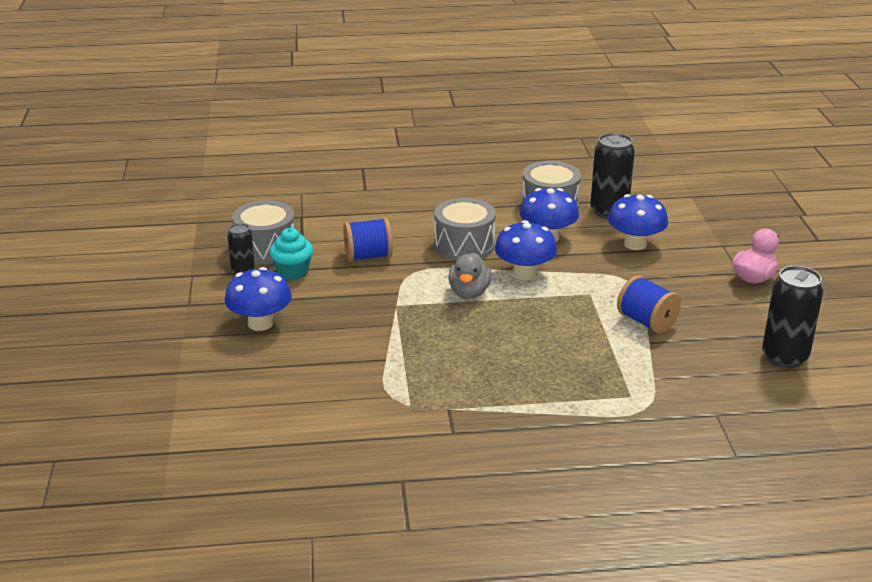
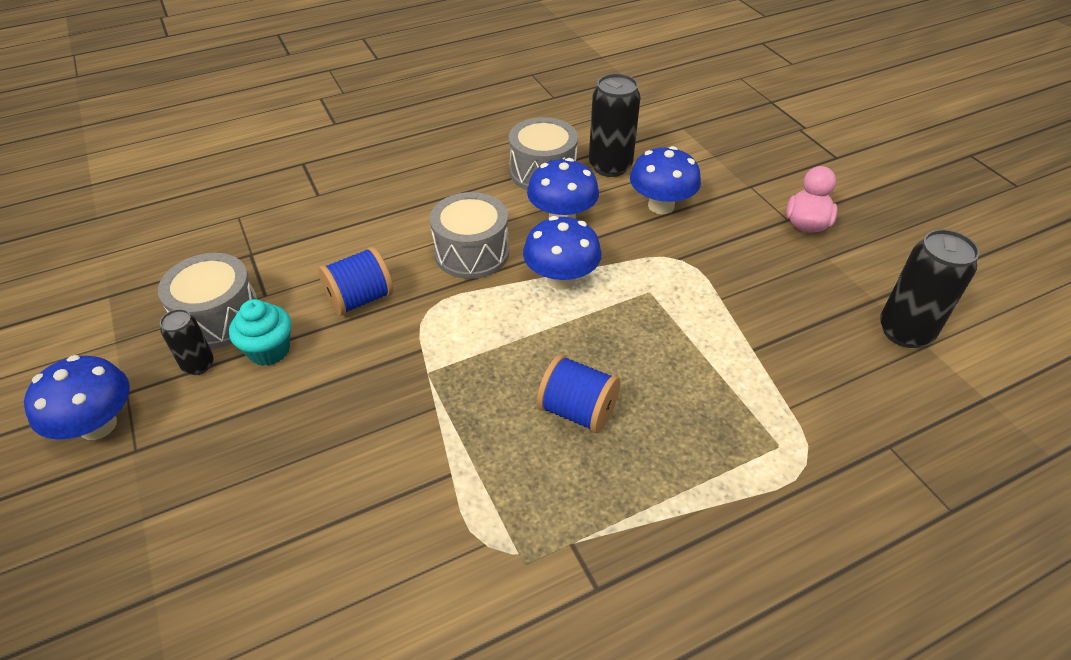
camera: 20 degrees left, 15 degrees up
blue mushroom [225,267,292,331] -> blue mushroom moved to [24,355,130,440]
grey duck [448,253,492,299] -> none
blue spool [617,275,681,333] -> blue spool moved to [537,354,620,433]

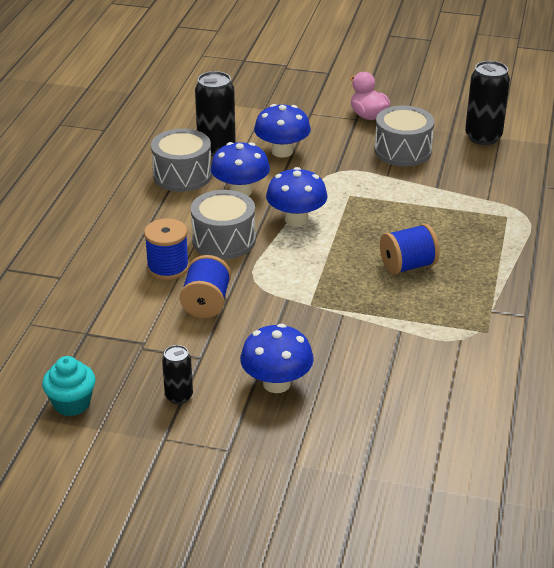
camera: 50 degrees left, 10 degrees down
blue mushroom [24,355,130,440] -> blue mushroom moved to [240,324,314,393]
grey drum [158,253,257,349] -> grey drum moved to [374,106,434,166]
turquoise cupcake [229,299,291,366] -> turquoise cupcake moved to [42,356,95,416]
none -> blue spool [144,219,189,280]

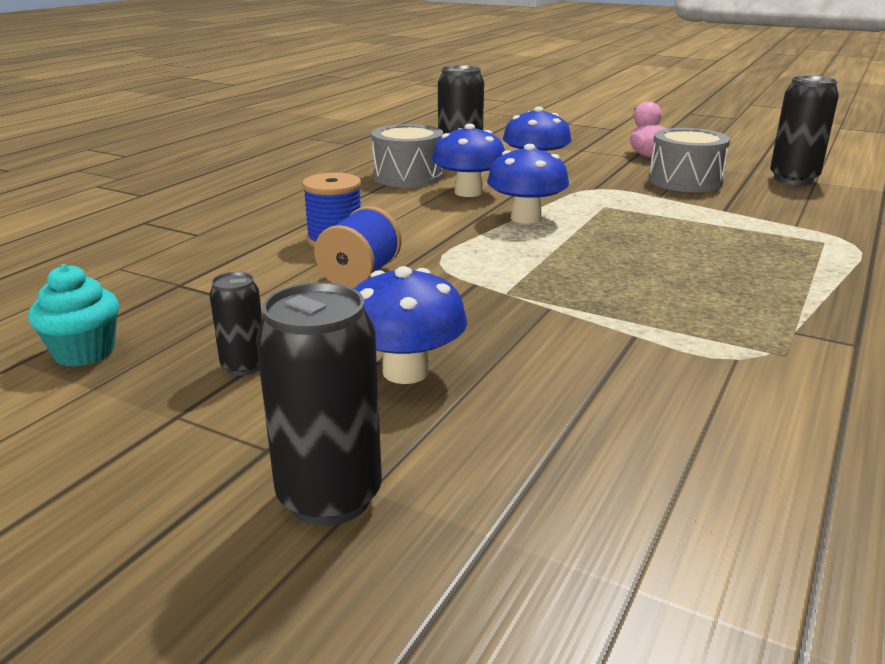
camera: 15 degrees right, 10 degrees down
grey drum [191,190,256,259] -> none
blue spool [380,224,440,275] -> none
none -> black can [256,282,382,526]

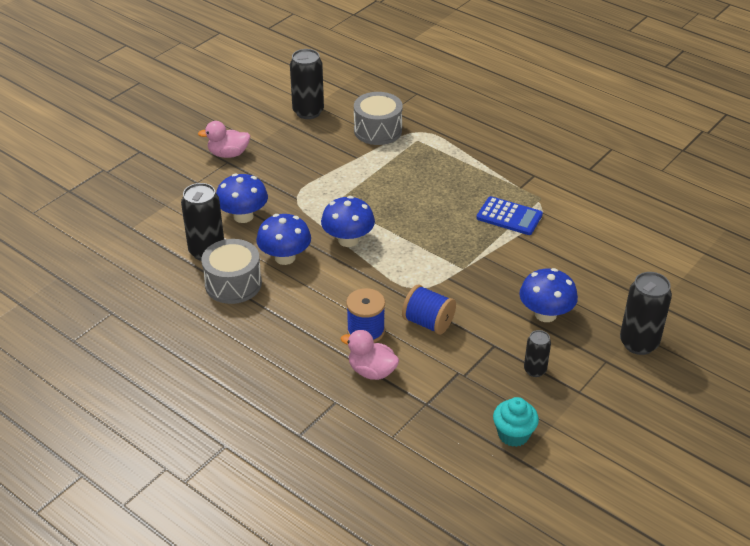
camera: 80 degrees left, 15 degrees up
grey drum [649,128,730,192] -> grey drum moved to [354,92,403,145]
none -> pink duck [341,330,399,380]
none -> blue calculator [476,196,543,235]

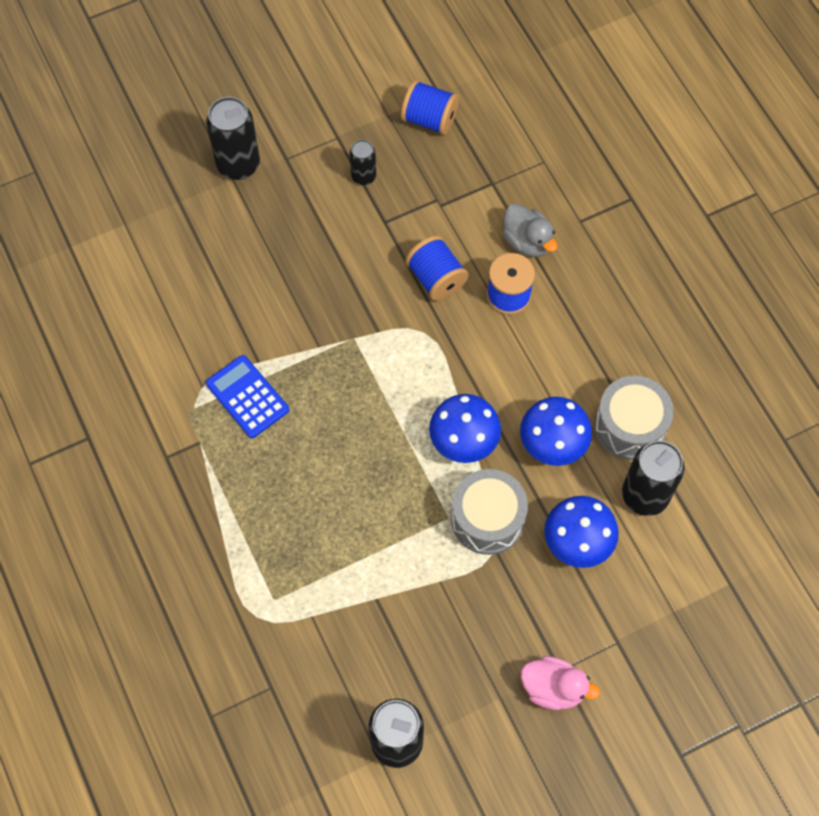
camera: 155 degrees left, 25 degrees up
pink duck [341,330,399,380] -> grey duck [502,204,557,257]
grey drum [354,92,403,145] -> grey drum moved to [451,469,528,555]
turquoise cupcake [493,397,539,447] -> blue spool [401,80,459,135]
blue mushroom [519,268,578,322] -> none

